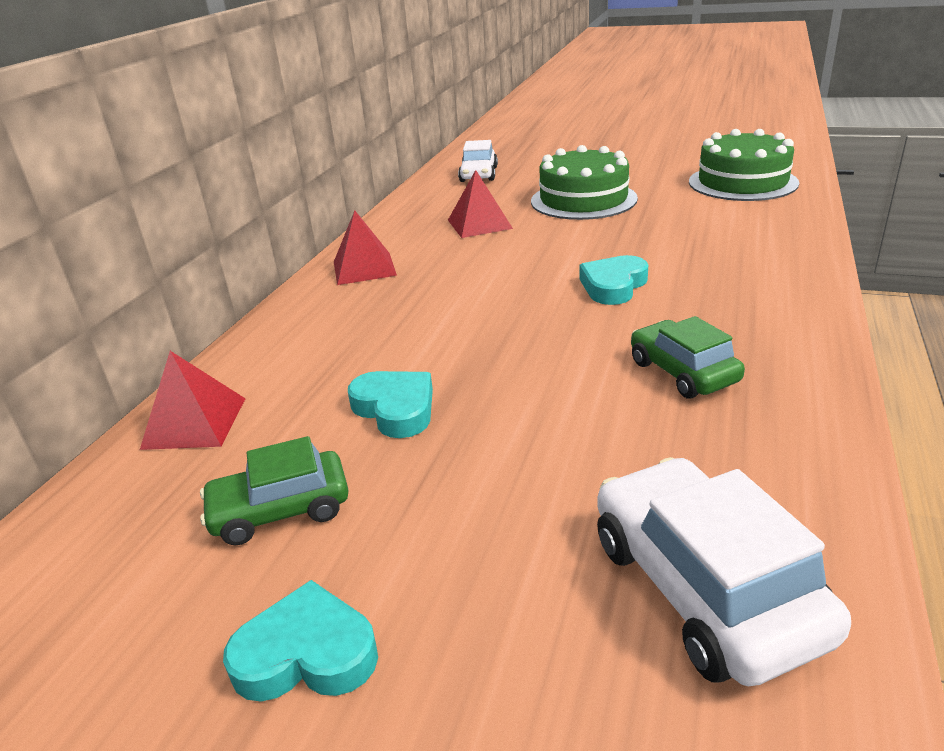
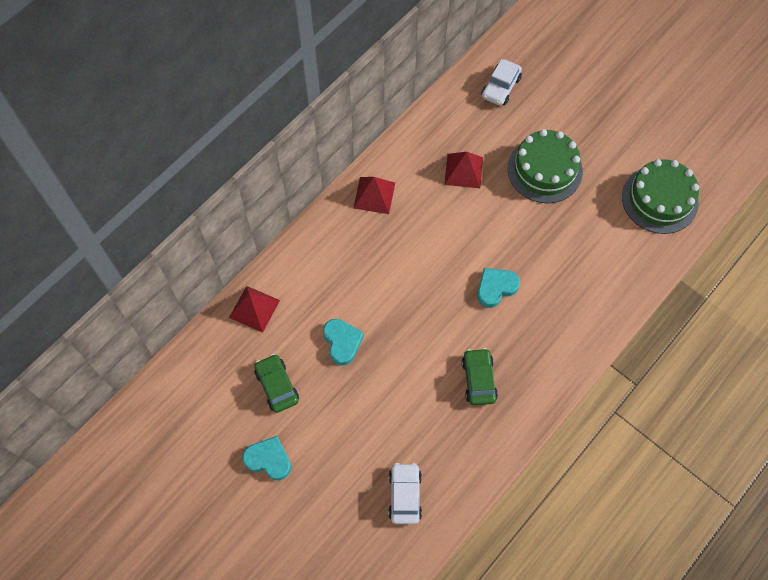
camera: 20 degrees right, 35 degrees up
green car [200,436,349,545] -> green car turned 60 degrees clockwise [254,354,299,413]
white car [597,457,851,686] -> white car [389,463,422,524], size x0.65

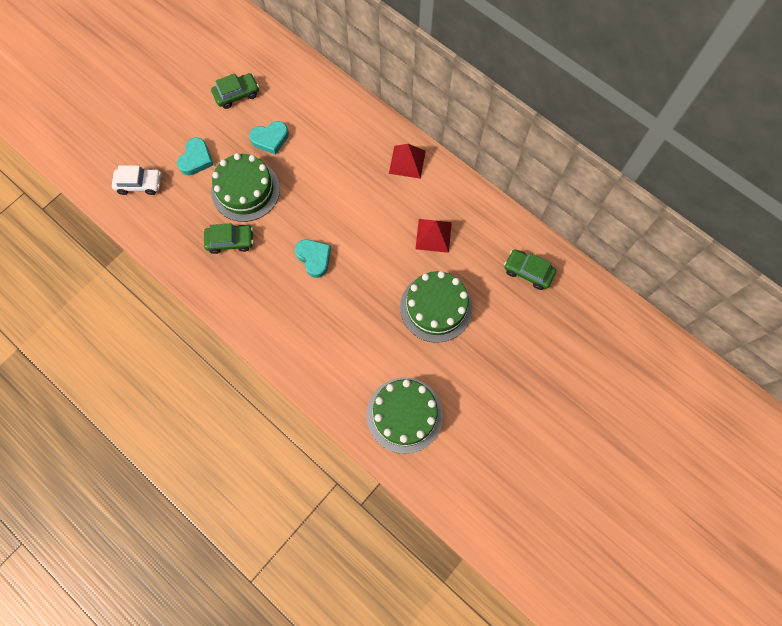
camera: 90 degrees right, 5 degrees up
red pyramid [229,286,280,333] -> none
turquoise heart [242,436,291,480] -> turquoise heart moved to [177,137,213,175]
white car [481,59,522,106] -> green car [504,249,556,290]
none -> green cake [211,153,280,222]

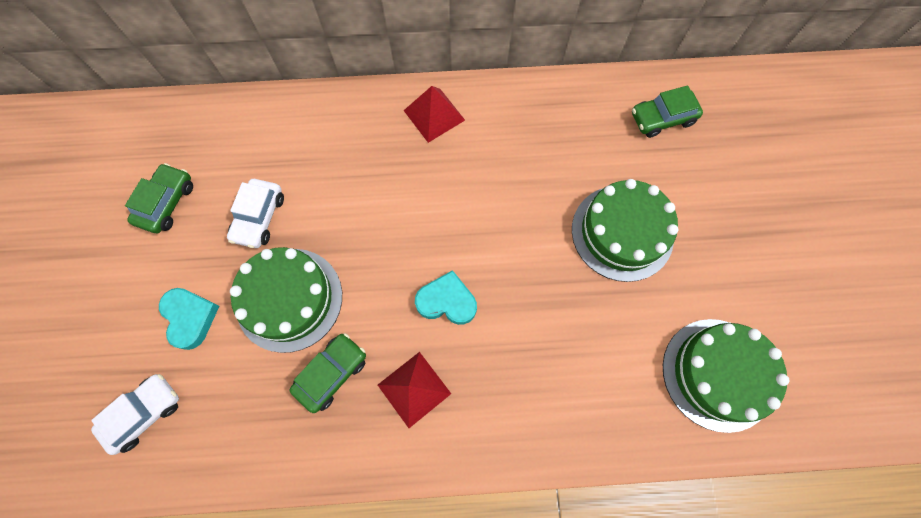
camera: 45 degrees left, 0 degrees up
turquoise heart [249,121,289,155] -> white car [227,179,284,248]
red pyramid [415,219,452,253] -> red pyramid moved to [378,352,451,428]

